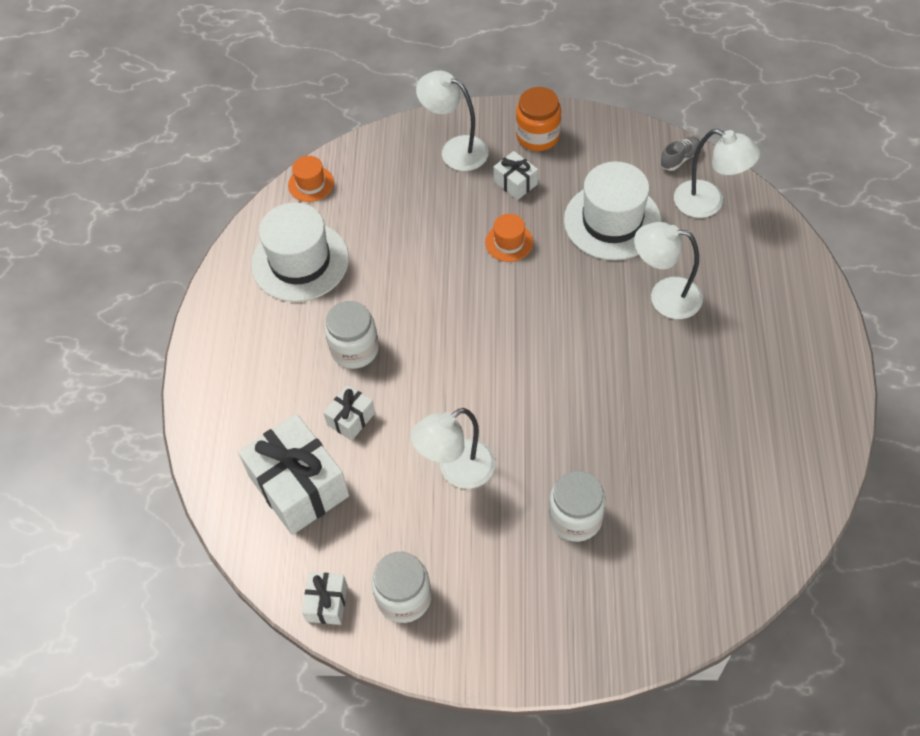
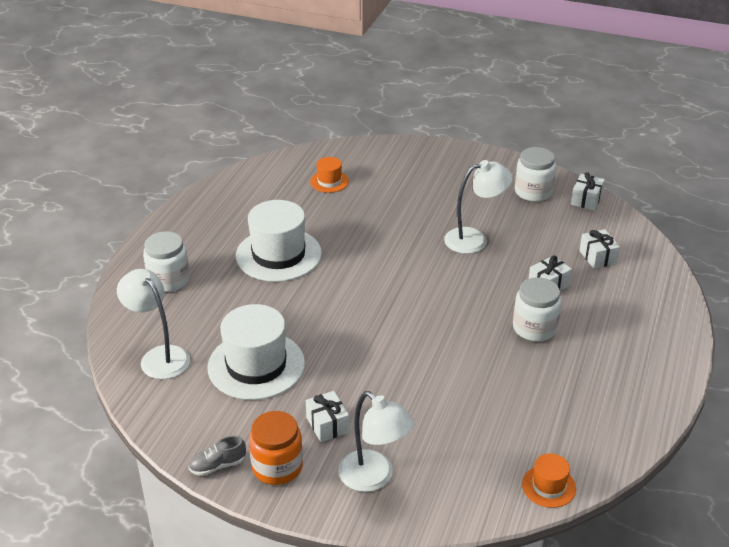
camera: 165 degrees left, 20 degrees down
white gift [238,414,349,535] -> white gift [579,229,620,269], size x0.49
white hat [251,202,349,302] -> white hat moved to [236,200,322,282]
orange hat [485,214,533,262] -> orange hat moved to [310,157,349,193]
white jar [549,471,606,542] -> white jar moved to [143,231,190,292]
white lamp [634,222,703,319] -> none
grey shoe [660,136,700,171] -> grey shoe moved to [189,435,246,476]

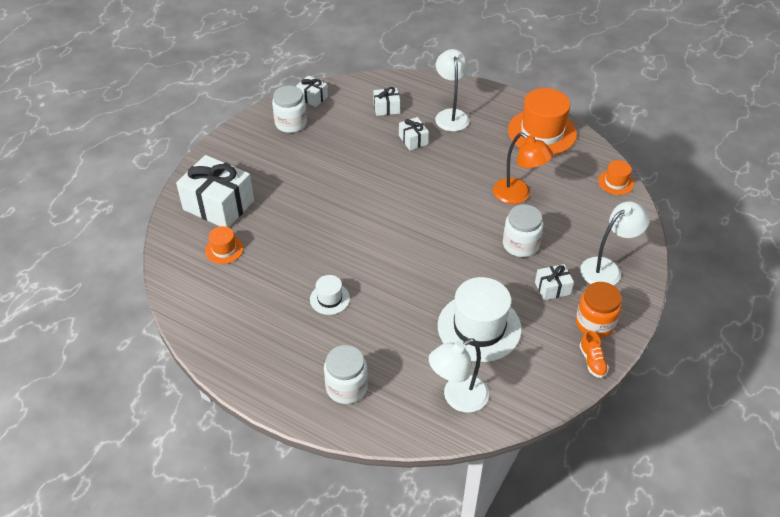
camera: 80 degrees left, 10 degrees up
grey shoe [189,435,246,476] -> orange shoe [579,330,609,378]
white hat [236,200,322,282] -> white hat [310,275,350,315], size x0.49
white lamp [444,160,513,254] -> white lamp moved to [435,49,470,131]
white jar [513,277,562,342] -> white jar moved to [503,204,543,257]
none -> white gift [176,155,254,227]
none -> orange lamp [493,133,553,204]
none -> orange hat [508,88,577,155]

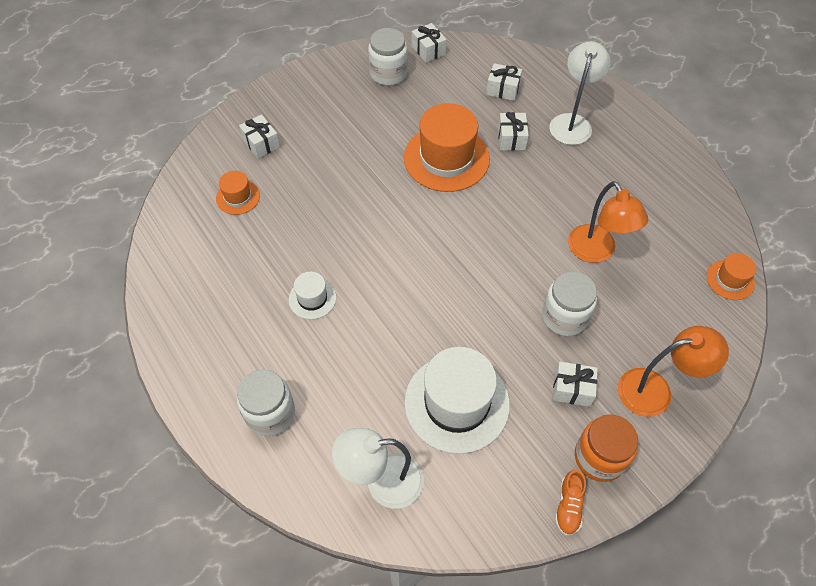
camera: 25 degrees right, 10 degrees up
white gift [176,155,254,227] -> white gift [239,114,280,159], size x0.49
orange hat [508,88,577,155] -> orange hat moved to [404,103,490,192]
white lamp [580,201,650,285] -> orange lamp [618,326,729,417]

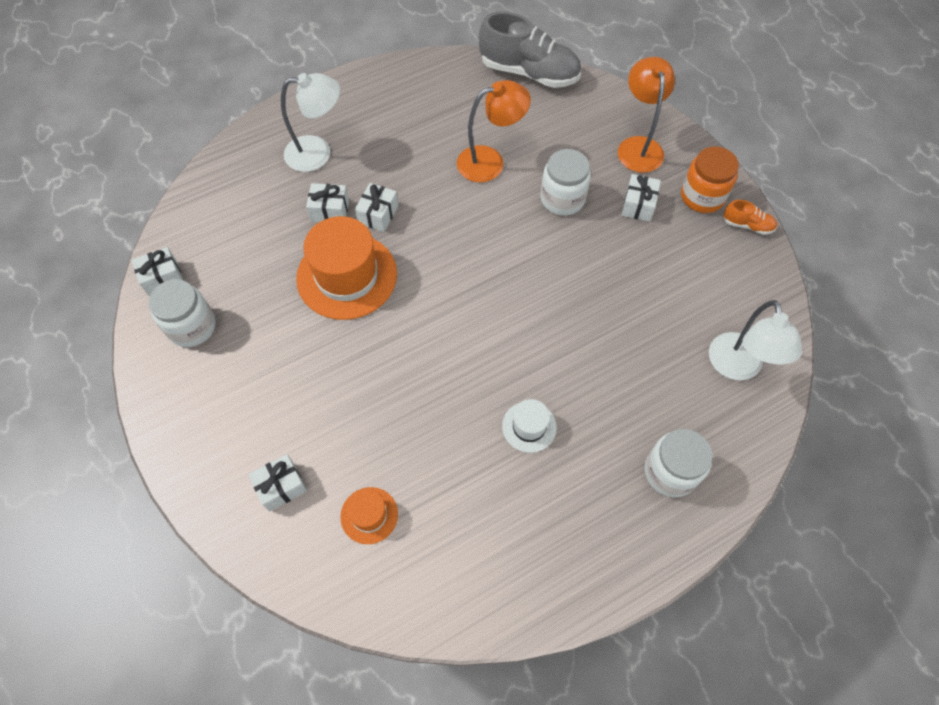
camera: 85 degrees left, 5 degrees up
white hat [404,347,510,454] -> none
white gift [486,63,522,101] -> white gift moved to [355,183,398,232]
white lamp [549,41,611,145] -> white lamp turned 150 degrees clockwise [281,73,340,172]
orange hat [707,253,756,300] -> grey shoe [479,12,581,88]

